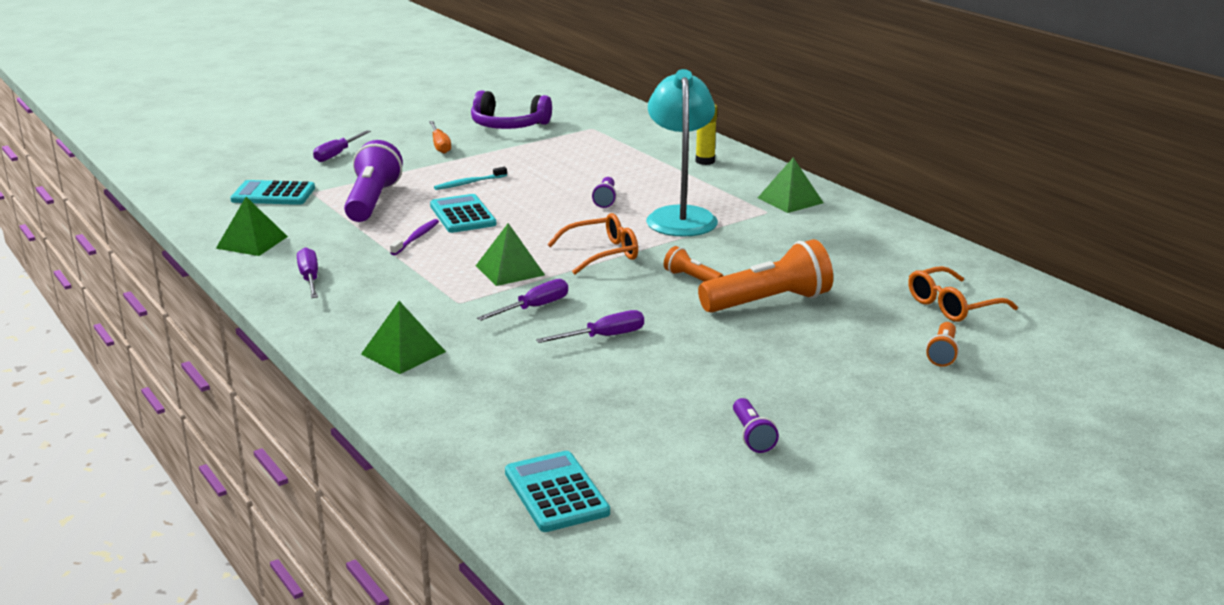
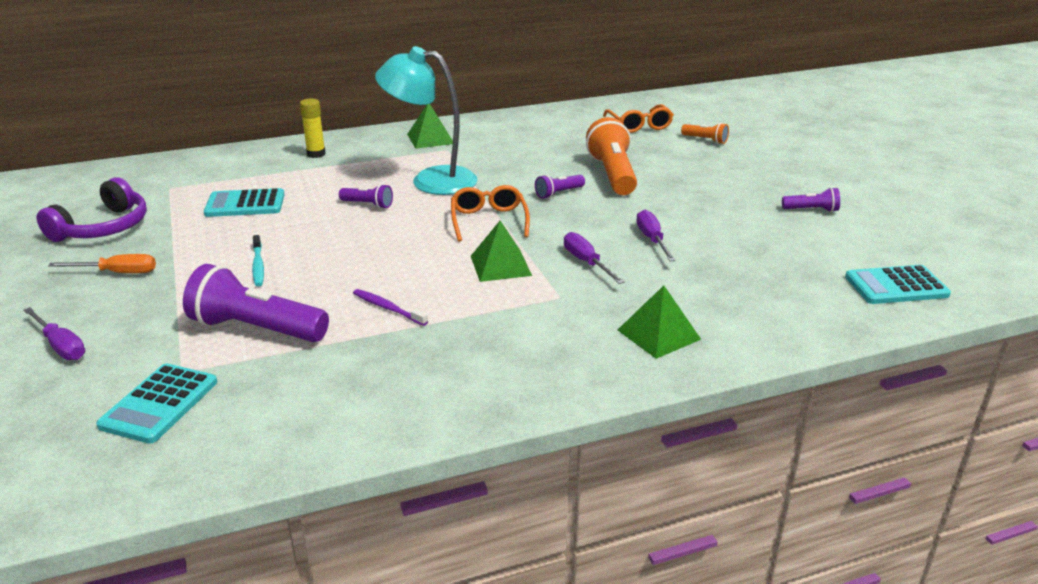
camera: 75 degrees left, 5 degrees up
green pyramid [216,197,288,256] -> none
purple screwdriver [297,247,318,298] -> none
turquoise calculator [430,194,497,233] -> turquoise calculator moved to [204,188,285,217]
orange flashlight [664,246,723,281] -> purple flashlight [535,175,585,199]

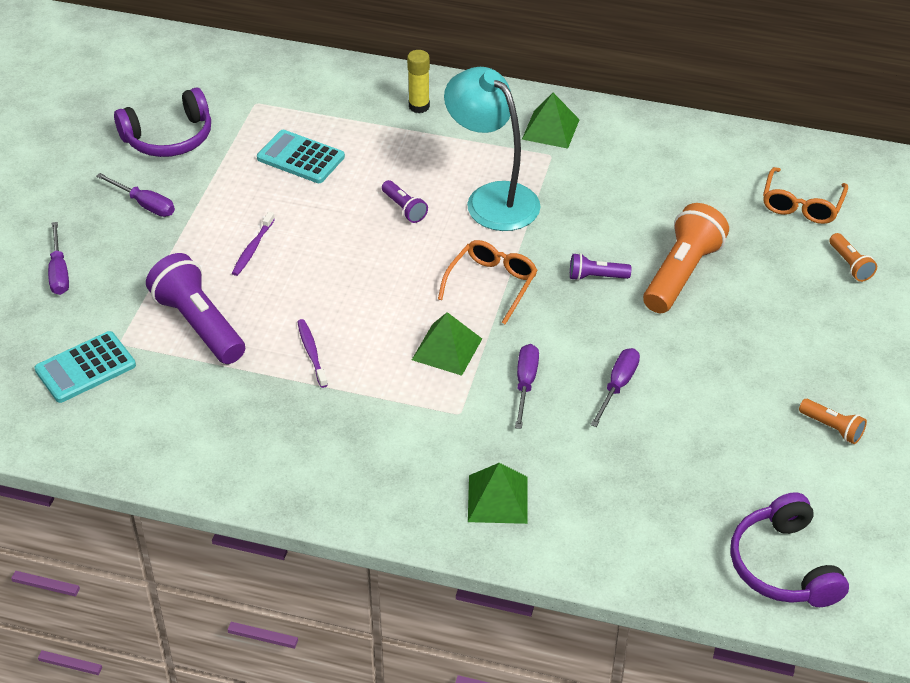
camera: 35 degrees right, 15 degrees up
orange screwdriver [48,254,156,273] -> purple screwdriver [96,173,175,217]
turquoise toothbrush [252,235,264,287] -> purple toothbrush [232,212,275,276]
purple flashlight [782,187,840,212] -> orange flashlight [799,399,867,444]
turquoise calculator [845,265,951,304] -> purple headphones [730,492,849,607]

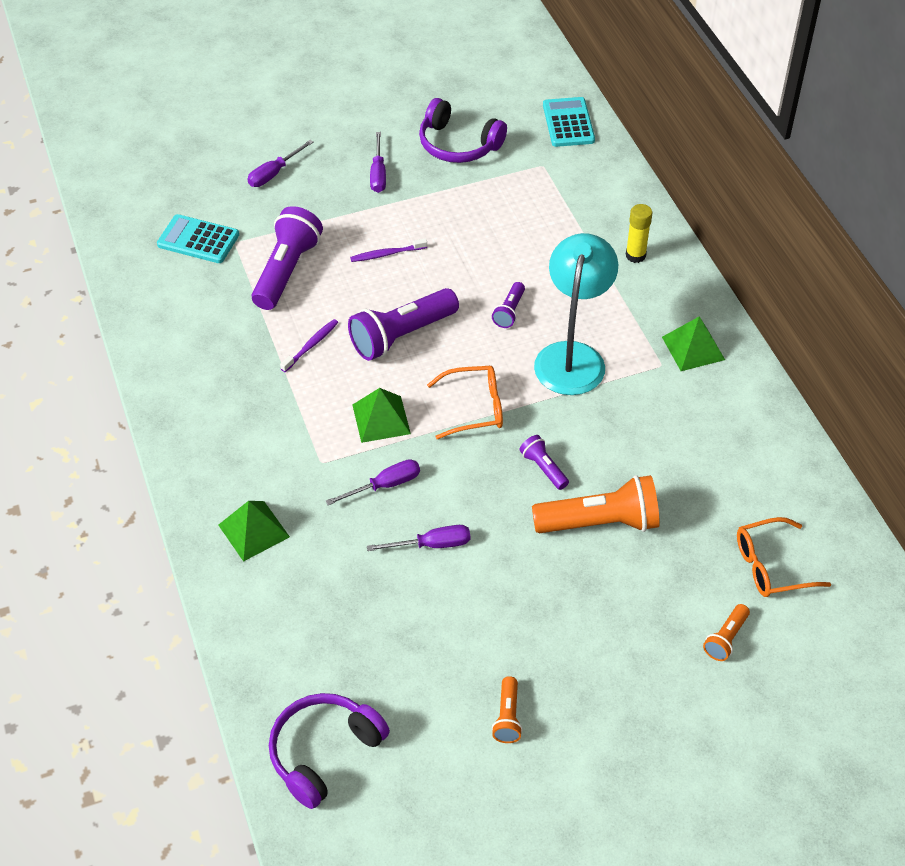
camera: 55 degrees right, 5 degrees up
turquoise calculator [257,130,345,183] -> turquoise calculator moved to [543,97,595,147]
none -> purple flashlight [348,288,459,361]

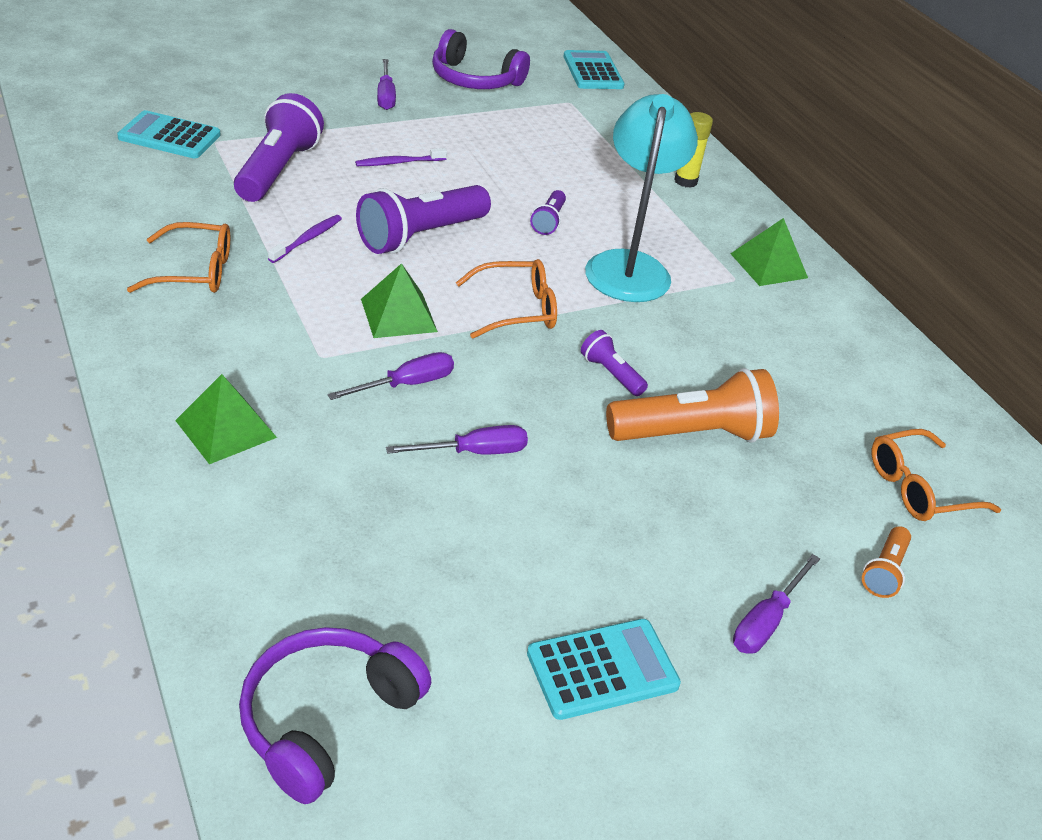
camera: 10 degrees left, 10 degrees down
purple screwdriver [247,140,314,187] -> purple screwdriver moved to [733,554,820,654]
orange flashlight [492,676,523,743] -> turquoise calculator [527,619,681,720]
none -> orange glasses [127,222,230,293]

